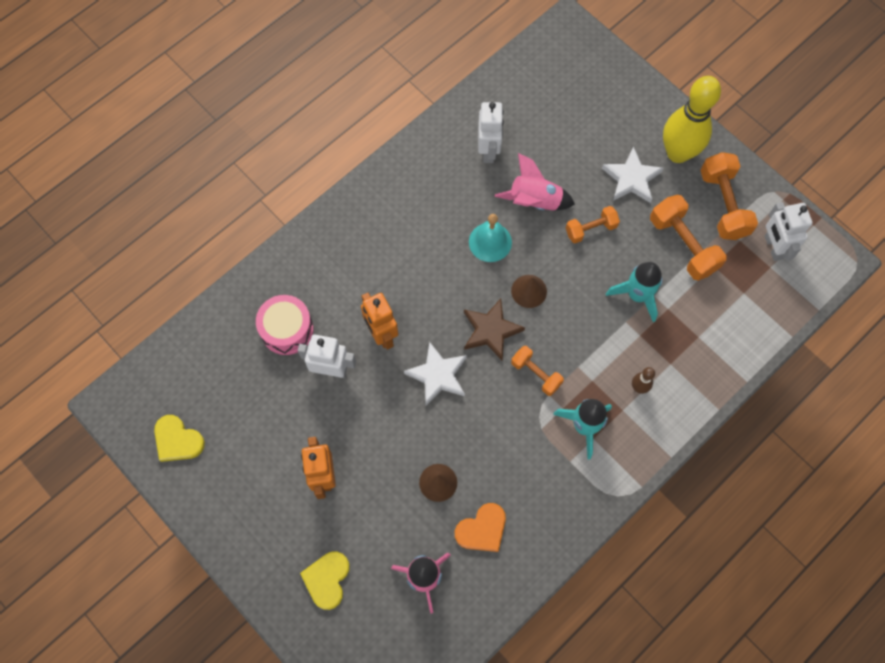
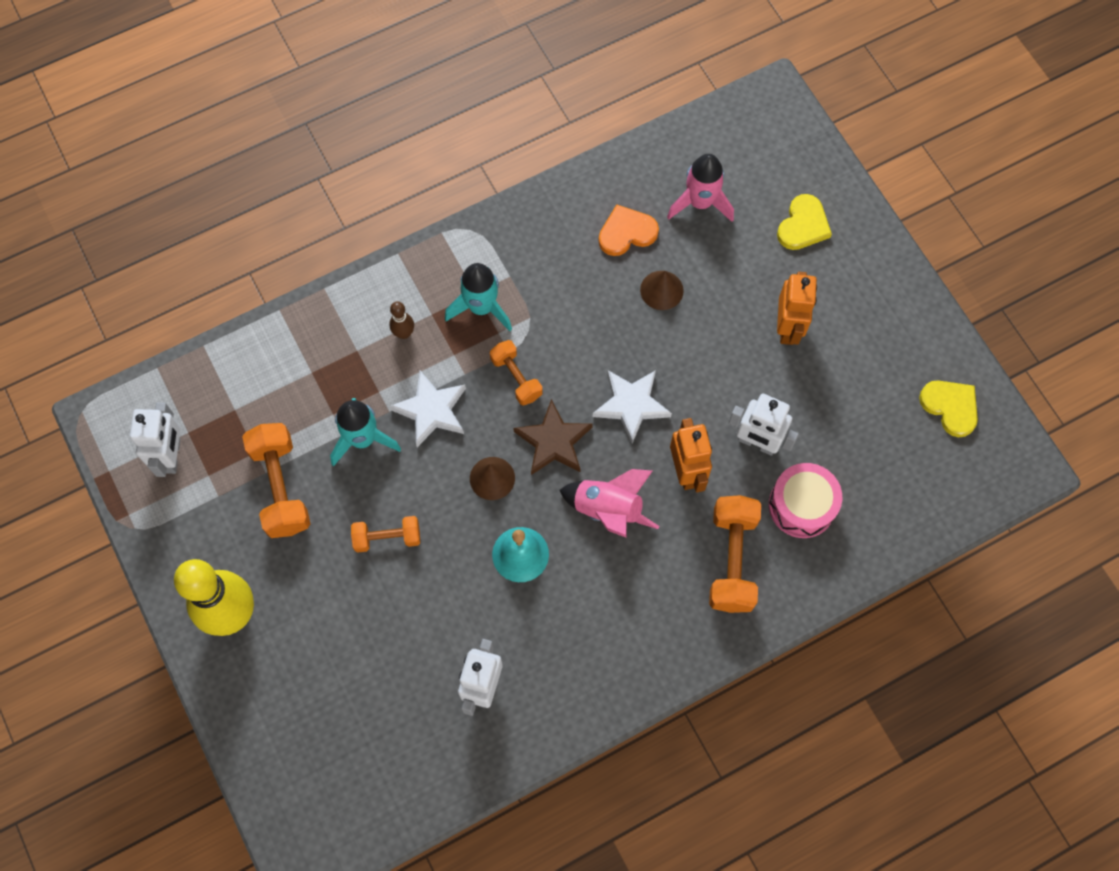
camera: 165 degrees left, 0 degrees up
pink rocket [495,153,575,211] -> pink rocket moved to [560,469,659,538]
white star [602,147,664,203] -> white star moved to [389,371,466,447]
orange dumbbell [700,152,758,240] -> orange dumbbell moved to [709,495,761,613]

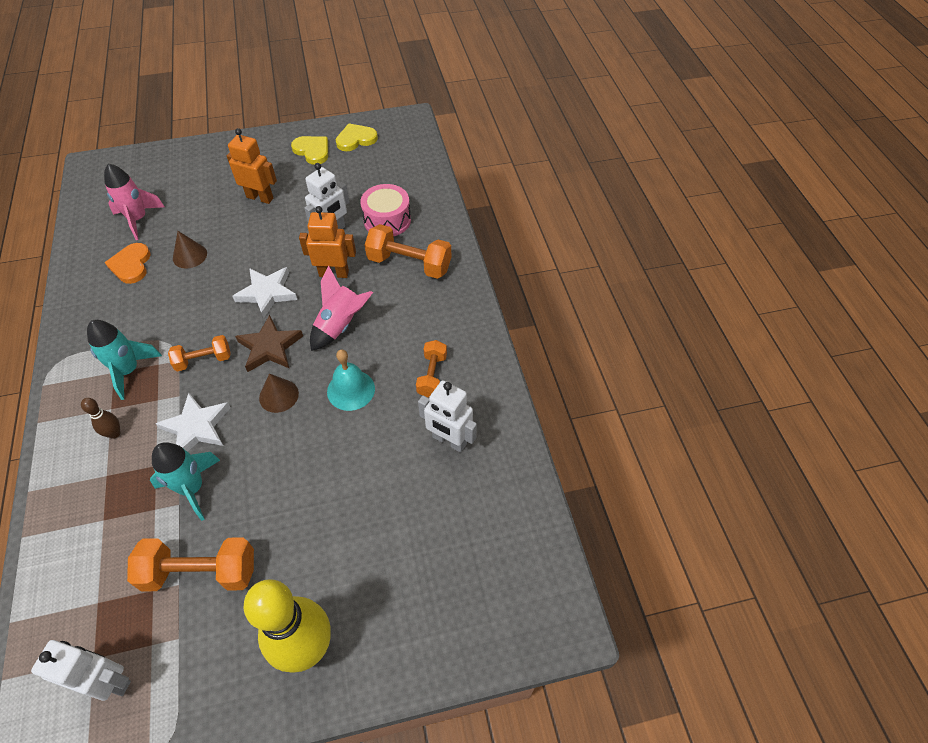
camera: 75 degrees left, 15 degrees down
orange dumbbell [351,516,420,553] -> orange dumbbell moved to [416,340,447,398]
yellow heart [777,194,832,250] -> yellow heart moved to [291,136,328,165]

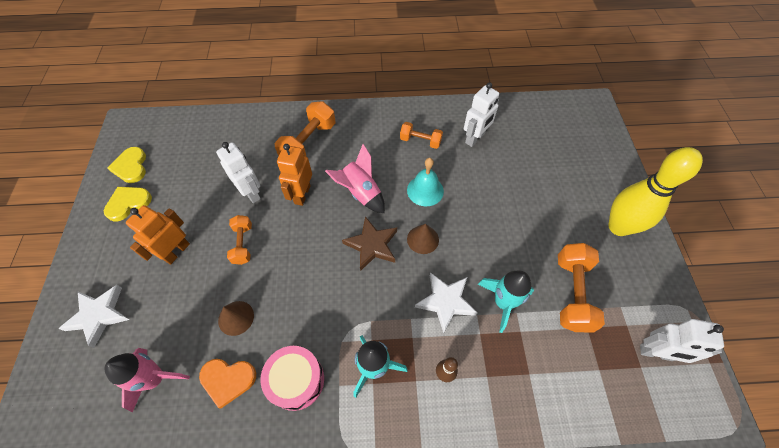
camera: 80 degrees left, 5 degrees up
white robot [31,640,131,701] -> white robot turned 105 degrees counterclockwise [640,319,724,363]
orange dumbbell [168,335,231,372] -> orange dumbbell moved to [227,215,252,265]
white star [232,267,297,318] -> white star moved to [58,285,130,348]
pink drum [360,184,411,236] -> pink drum moved to [261,346,324,411]

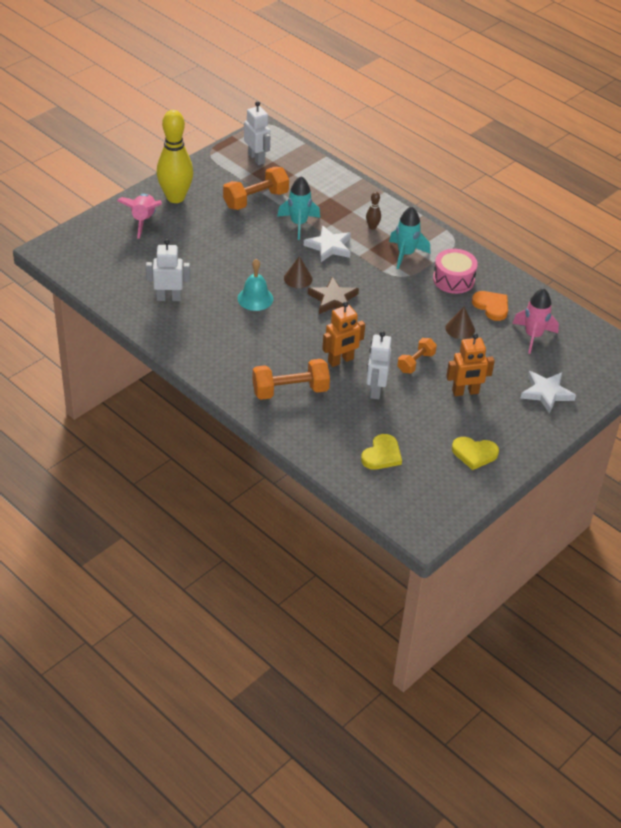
camera: 135 degrees left, 15 degrees down
yellow heart [107,147,146,183] -> yellow heart moved to [361,434,402,470]
pink rocket [325,144,385,213] -> pink rocket moved to [117,194,162,239]
orange dumbbell [400,122,443,149] -> none

